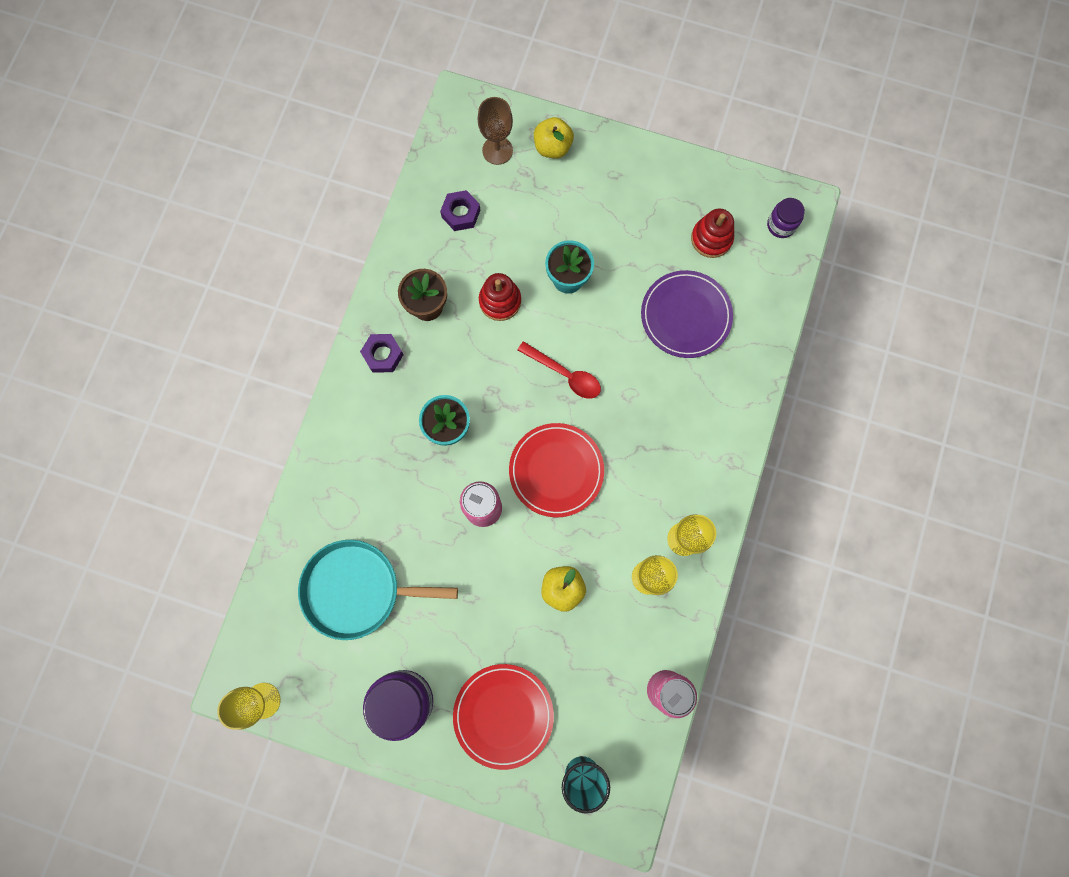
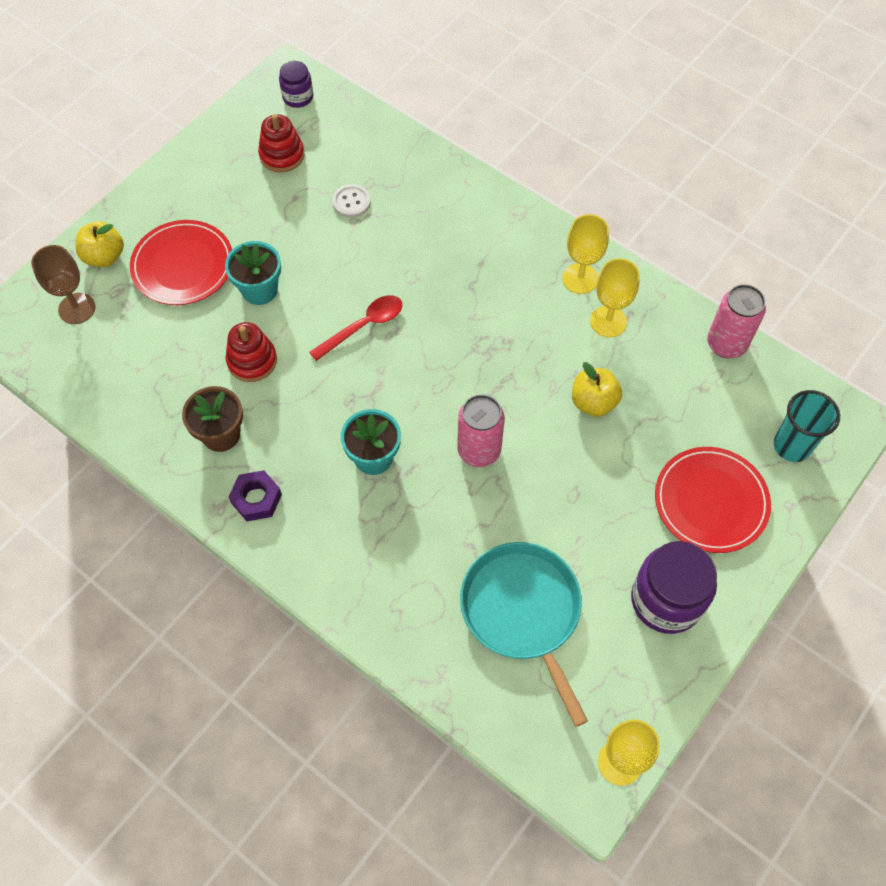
camera: 70 degrees left, 15 degrees down
turquoise pan [298,540,458,640] -> turquoise pan turned 135 degrees clockwise [460,542,588,727]
purple nut [440,190,480,231] -> none
red plate [509,423,604,517] -> red plate moved to [130,220,232,305]
purple plate [641,270,733,358] -> white button [332,184,371,218]

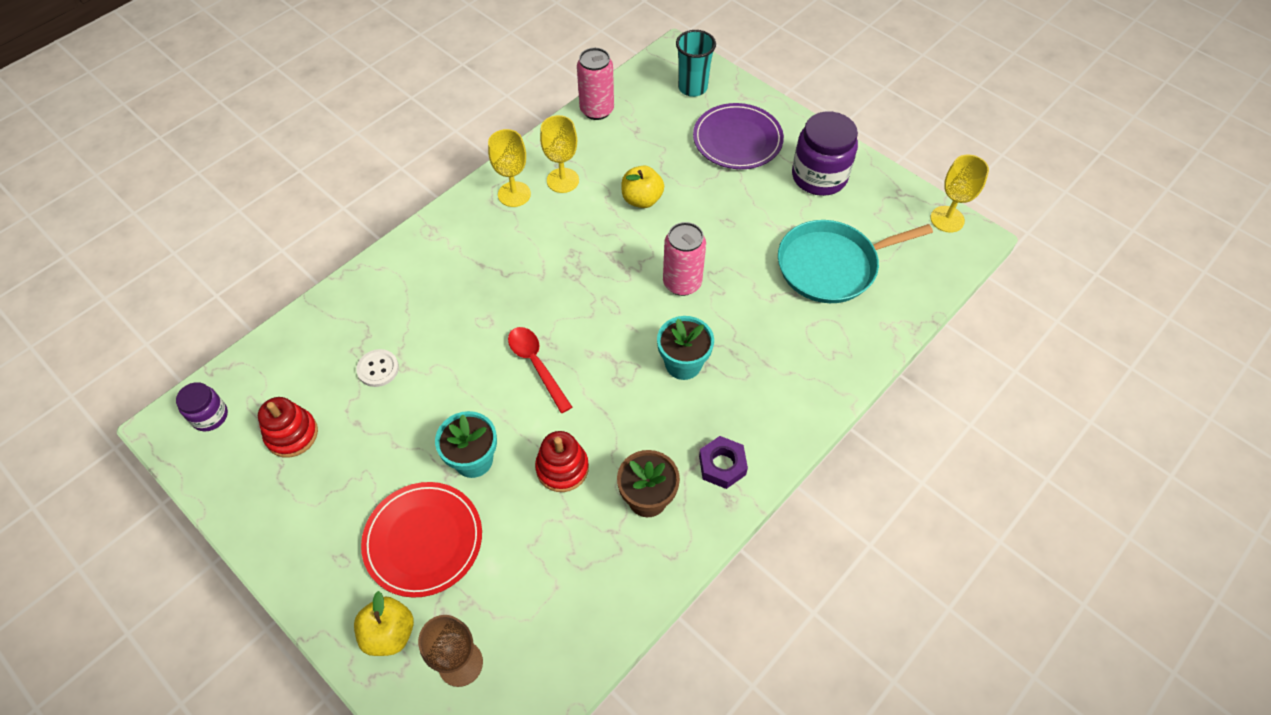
camera: 85 degrees left, 5 degrees down
red plate [655,447,771,553] -> purple plate [693,103,784,169]

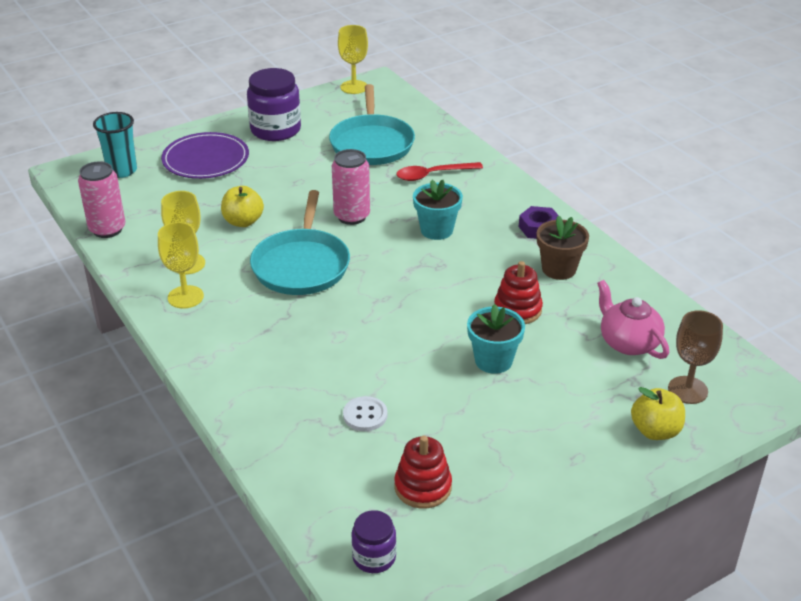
camera: 75 degrees left, 20 degrees down
red plate [361,482,482,598] -> none
red spoon [508,327,572,413] -> red spoon moved to [396,162,483,181]
none -> turquoise pan [250,190,350,295]
none -> pink teapot [597,280,669,359]

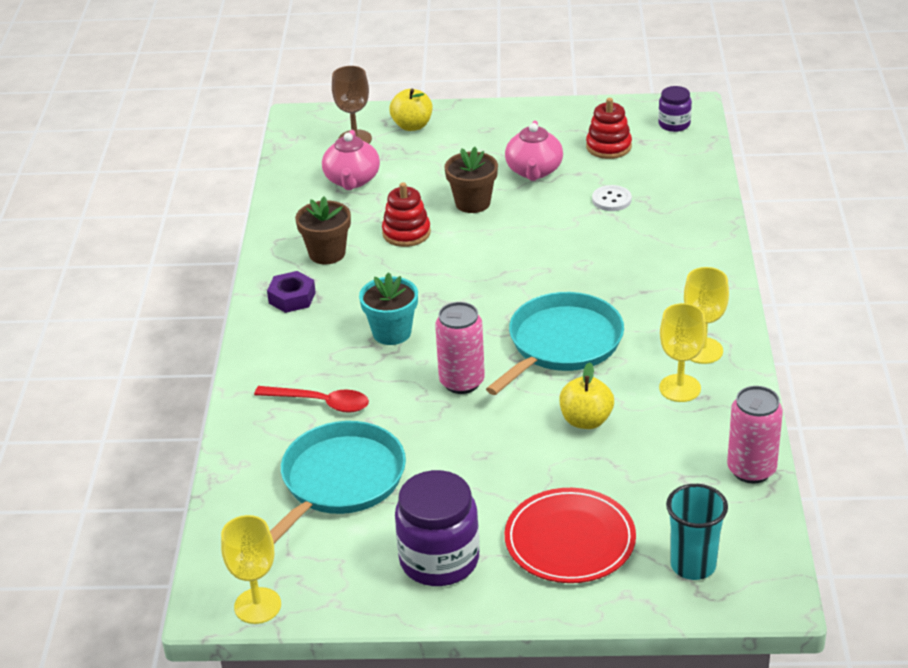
camera: 145 degrees left, 0 degrees up
purple plate [161,132,249,179] -> red plate [505,488,636,583]
turquoise flower pot [467,304,525,374] -> brown flower pot [444,147,498,213]
none -> pink teapot [505,121,563,181]

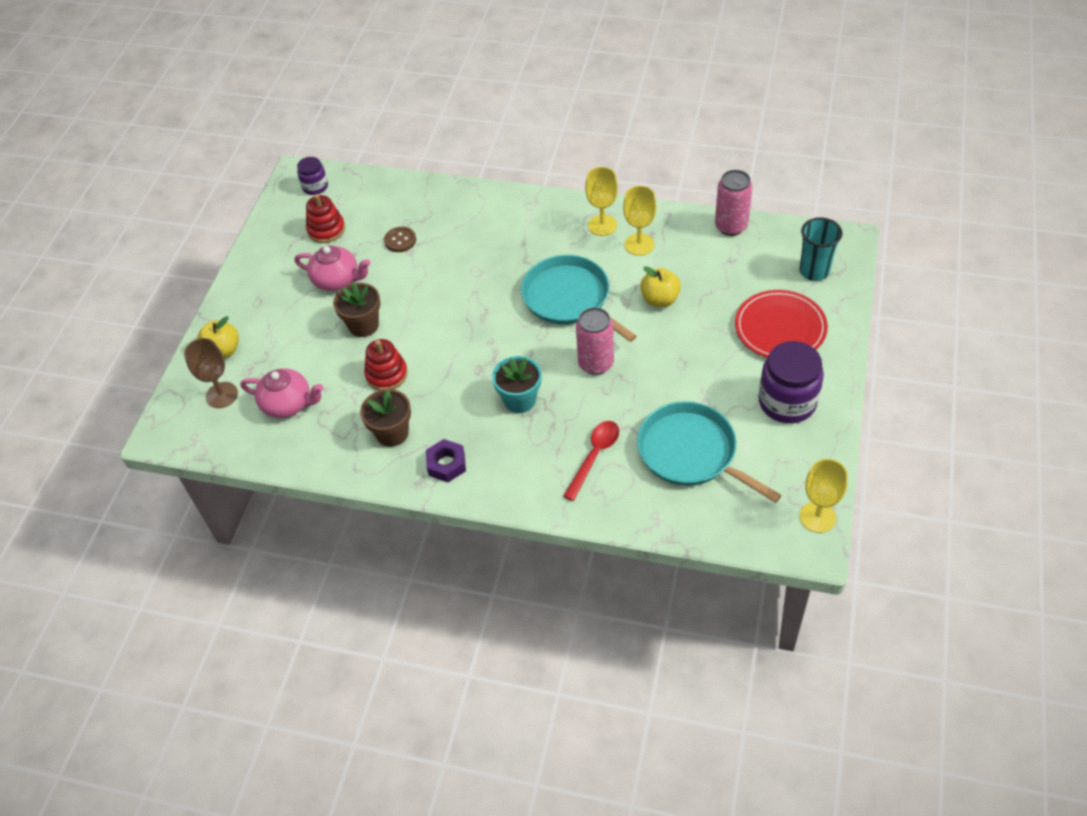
camera: 75 degrees left, 15 degrees up
white button [592,185,632,211] -> brown button [384,227,416,252]

